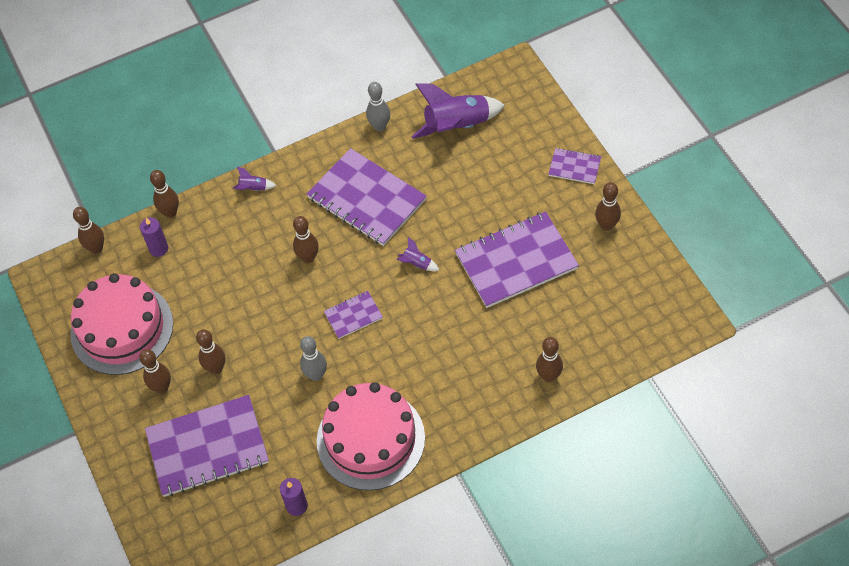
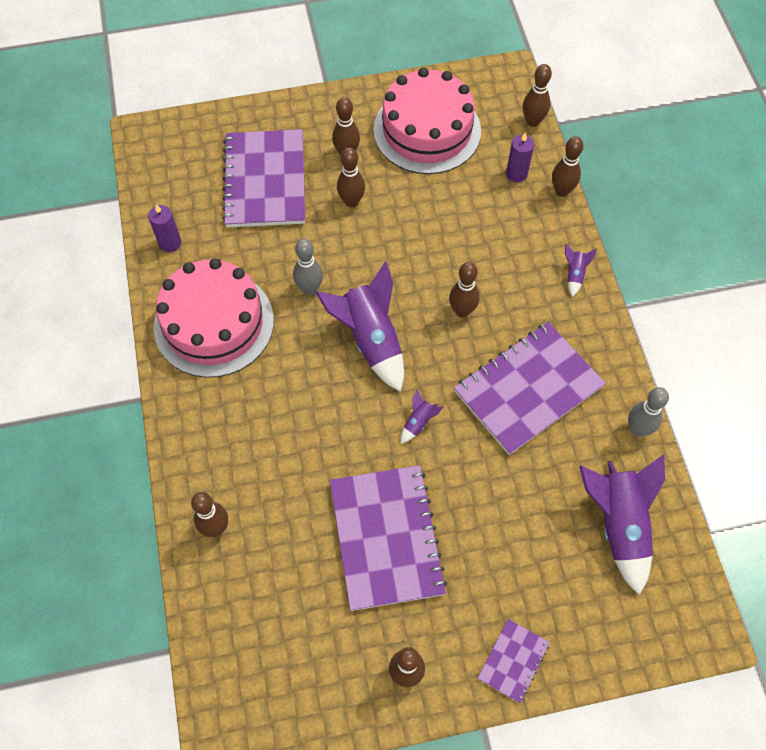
camera: 100 degrees right, 5 degrees up
purple notebook [324,291,383,339] -> purple rocket [315,262,404,392]

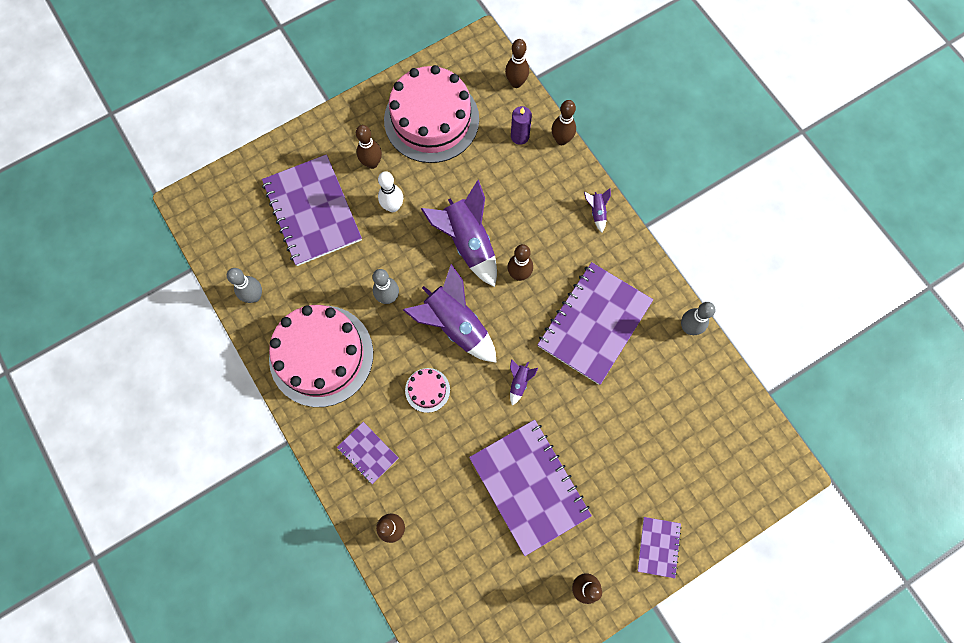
camera: 20 degrees left, 10 degrees up
purple candle [148,204,181,252] -> grey bowling pin [227,268,262,303]
brown bowling pin [337,147,365,207] -> white bowling pin [378,171,403,212]
purple rocket [579,455,665,595] -> purple rocket moved to [421,180,497,287]
none -> purple notebook [337,422,398,484]
none -> pink cake [405,368,450,413]

